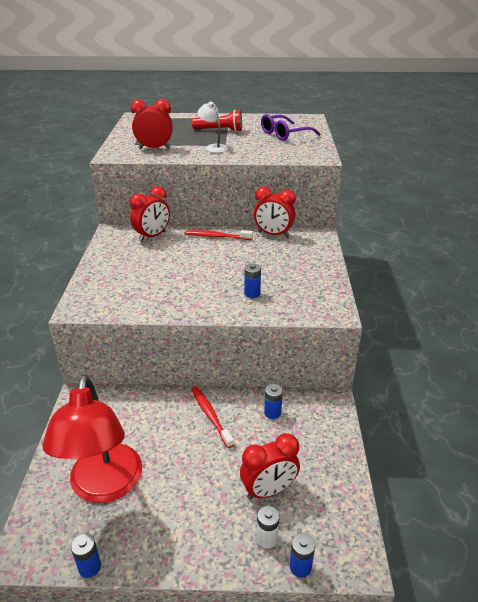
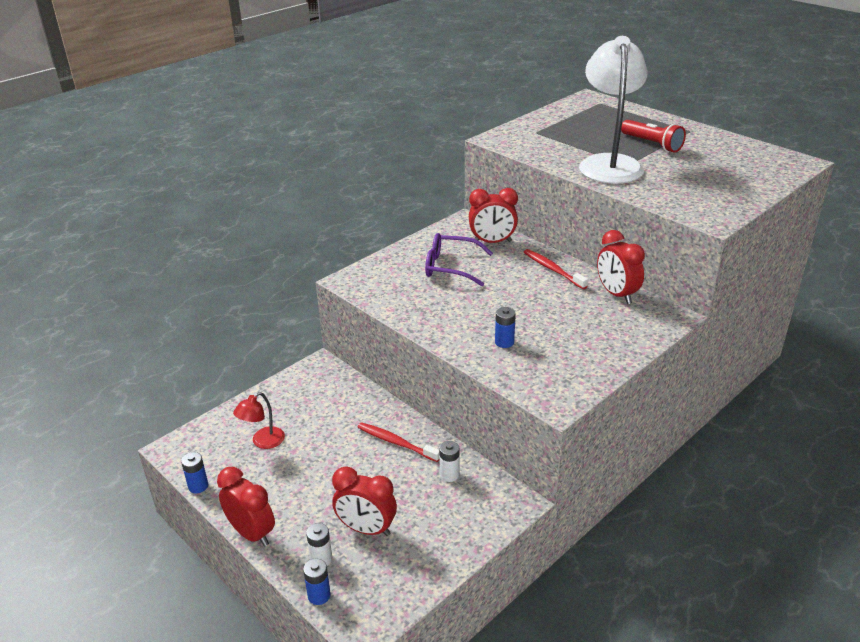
camera: 45 degrees right, 0 degrees up
red lamp [42,375,142,503] -> red lamp [233,392,285,449], size x0.46
red clock [131,99,173,149] -> red clock moved to [217,467,275,547]
red toothbrush [191,386,234,448] -> red toothbrush turned 75 degrees counterclockwise [358,422,439,462]
white lamp [197,102,228,153] -> white lamp [579,36,648,184], size x2.18
purple glasses [261,114,320,141] -> purple glasses moved to [425,233,493,286]
blue battery [264,384,283,419] -> white battery [439,441,459,482]

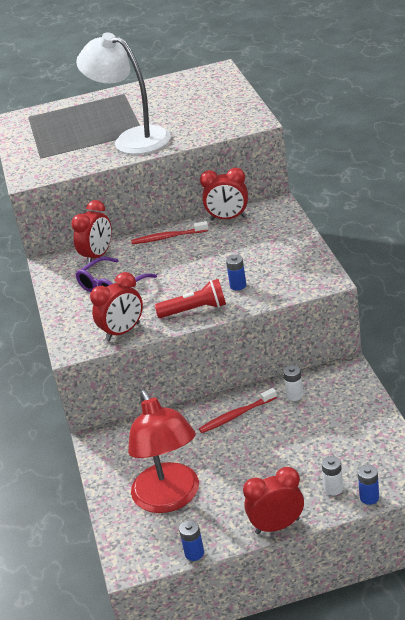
camera: 55 degrees left, 0 degrees up
red lamp [233,392,285,449] -> red lamp [128,390,199,513], size x2.18
red clock [332,466,397,536] -> red clock moved to [90,272,143,341]
red flashlight [621,120,686,152] -> red flashlight moved to [155,279,226,318]

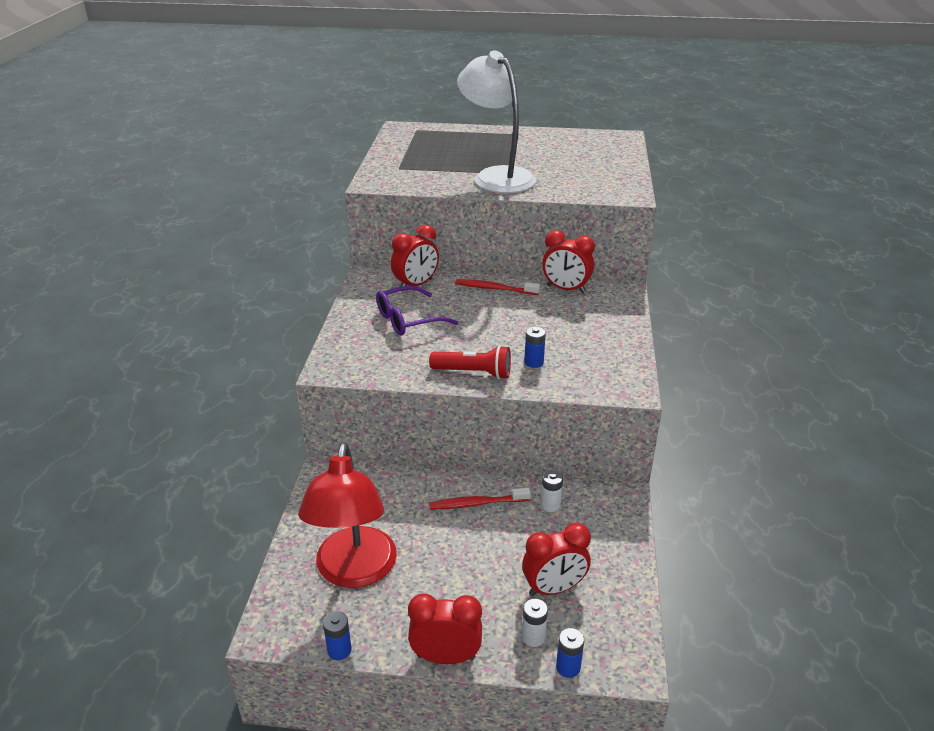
camera: 15 degrees right, 0 degrees up
red clock [90,272,143,341] -> red clock moved to [522,523,591,596]

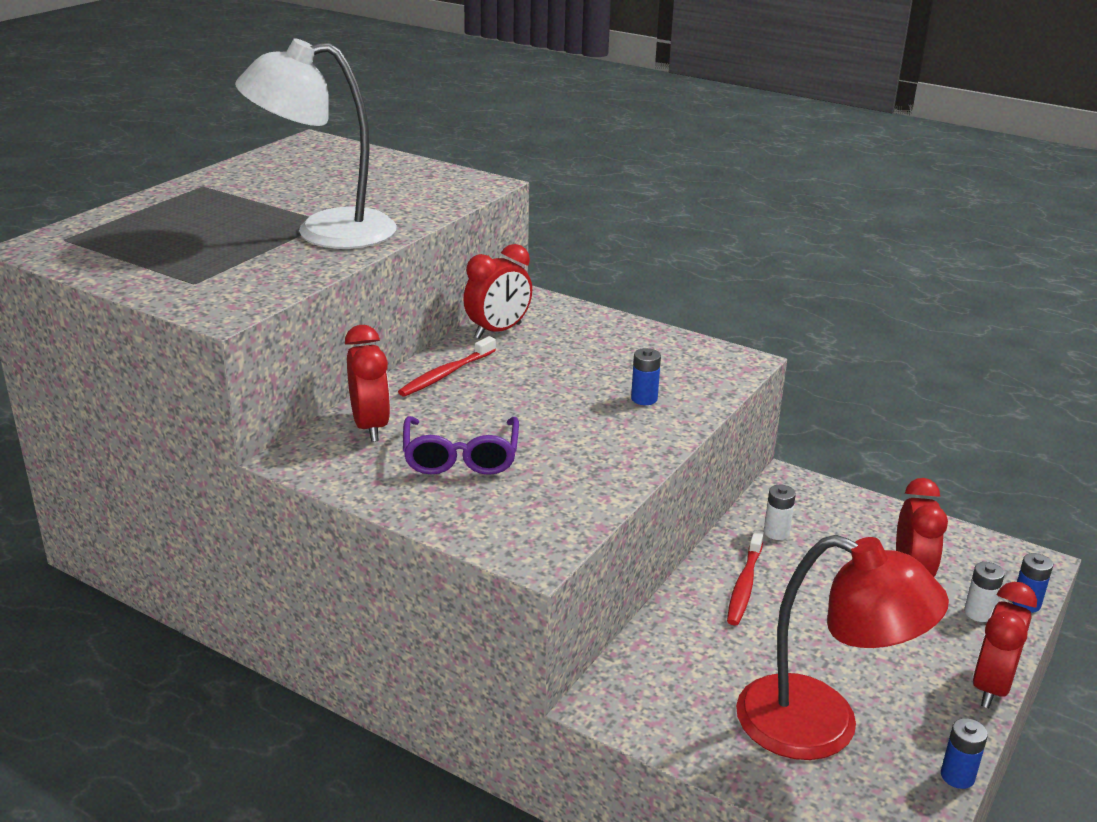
camera: 65 degrees left, 5 degrees down
red flashlight [429,346,511,379] -> none

